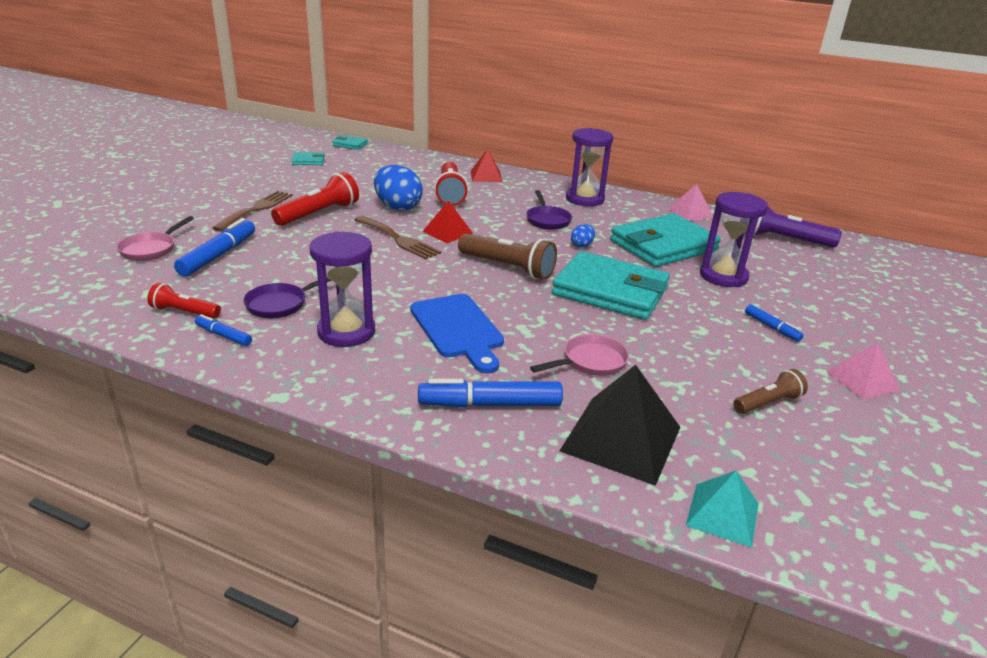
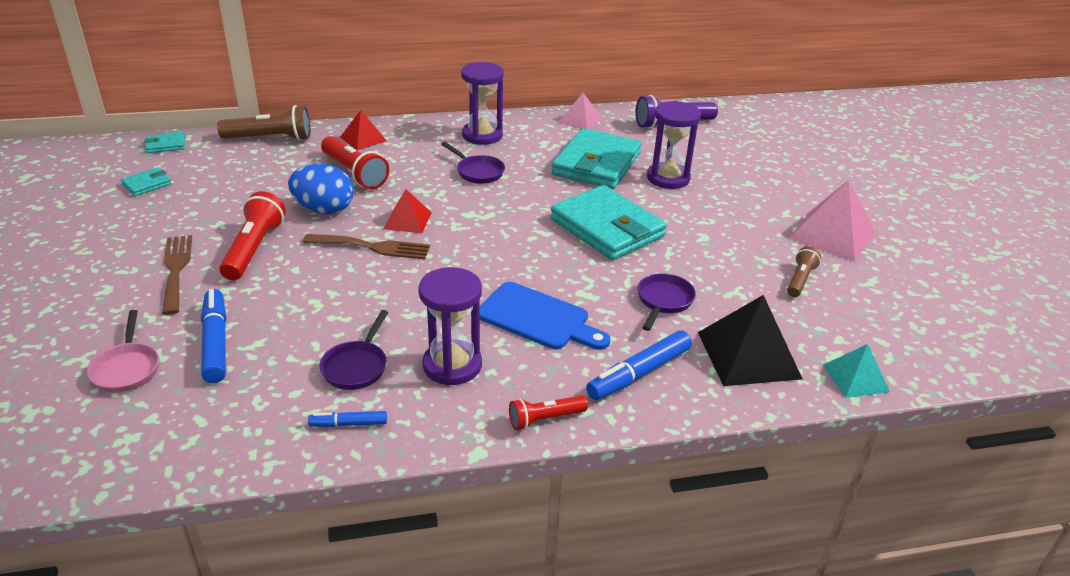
camera: 35 degrees left, 5 degrees up
red flashlight [147,283,221,319] -> red flashlight moved to [509,396,588,430]
brown flashlight [458,233,557,280] -> brown flashlight moved to [217,105,311,141]
pink pan [530,334,629,376] -> purple pan [637,273,696,331]
turquoise wallet [552,251,670,320] -> turquoise wallet turned 60 degrees clockwise [550,185,667,260]
blue egg [571,224,595,248] -> none
blue marker [745,304,803,342] -> none
pink pyramid [826,343,900,399] -> pink pyramid [789,180,875,262], size x1.72

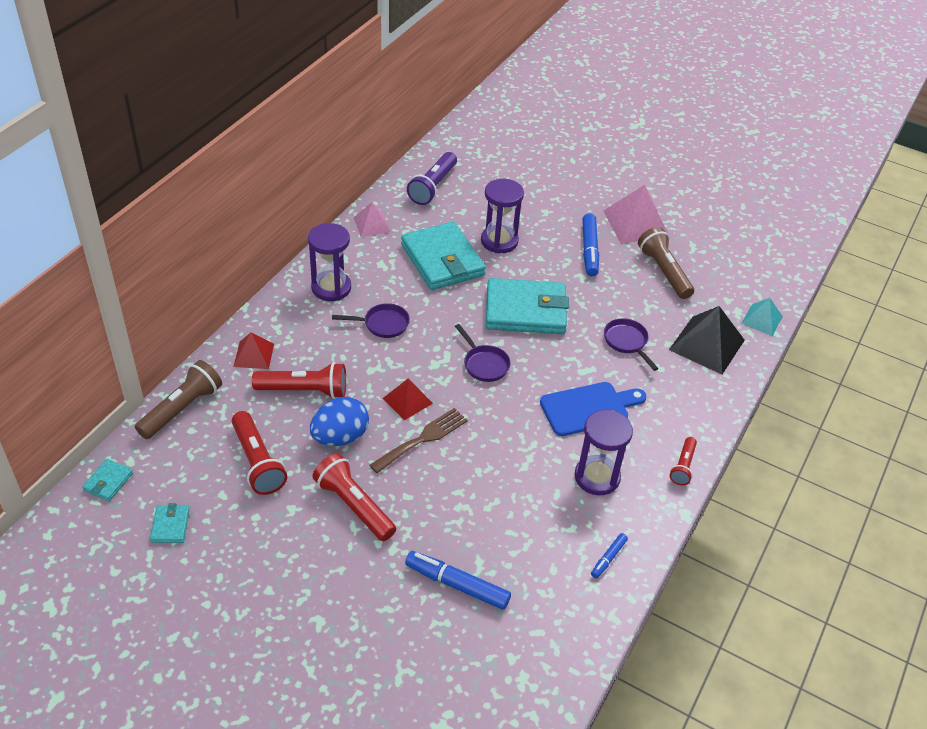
camera: 50 degrees left, 10 degrees up
pink pan [87,310,159,393] -> none
brown fork [162,235,192,315] -> none
purple pan [320,310,389,390] -> purple pan moved to [455,324,511,382]
blue marker [586,330,692,400] -> blue marker moved to [582,213,599,276]
brown flashlight [787,247,821,297] -> brown flashlight [638,227,694,299], size x1.69
none -> red flashlight [232,411,287,495]

